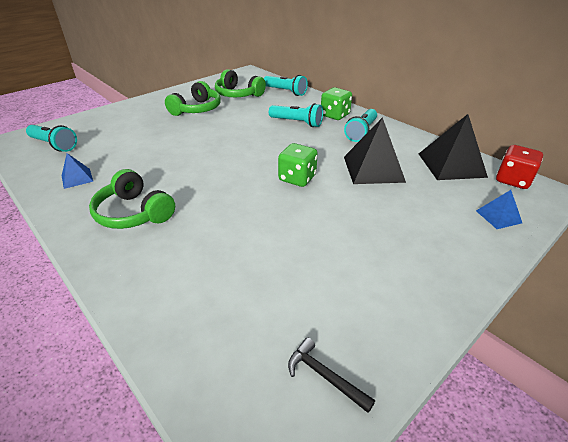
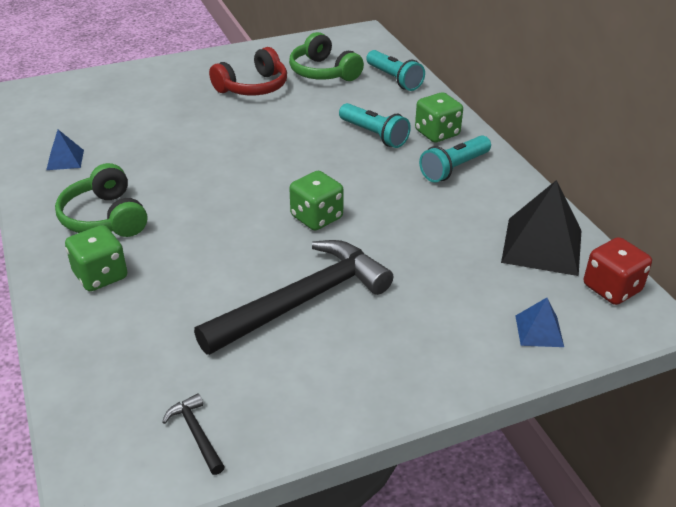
camera: 20 degrees right, 0 degrees up
turquoise flashlight [26,125,77,152] -> none
green headphones [165,81,221,116] -> red headphones [209,47,287,95]
black pyramid [344,117,406,184] -> none
none -> green dice [65,225,127,291]
none -> black hammer [194,240,393,355]

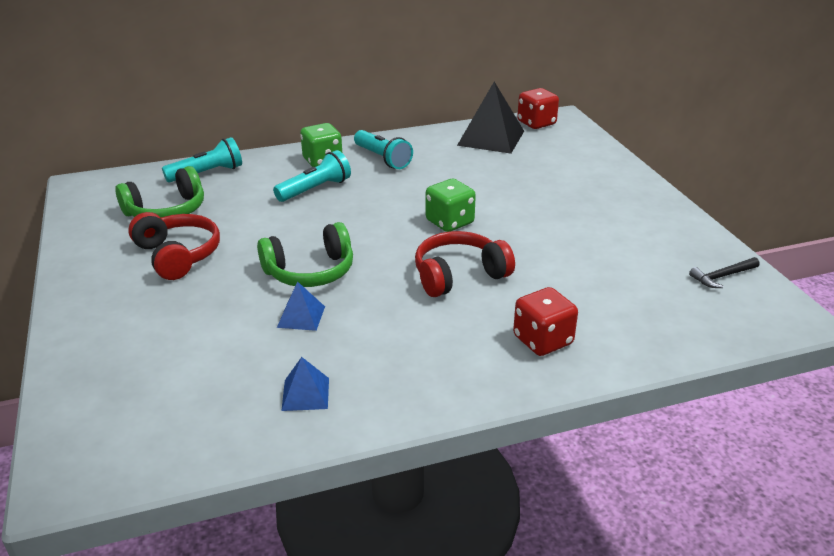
camera: 85 degrees left, 5 degrees down
green headphones [55,163,147,237] -> green headphones moved to [257,222,353,287]
green dice [65,225,127,291] -> red dice [513,287,578,356]
black hammer [194,240,393,355] -> none
blue pyramid [515,298,564,347] -> blue pyramid moved to [277,282,325,331]
none -> red headphones [415,231,515,297]

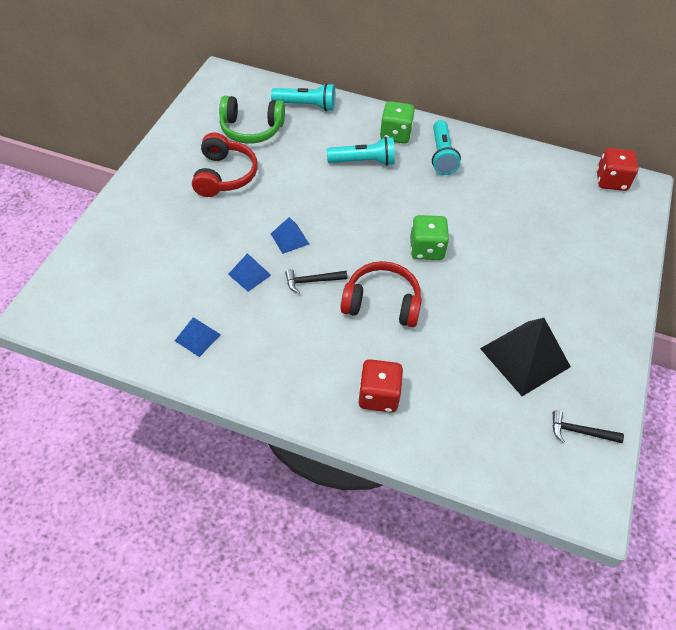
camera: 35 degrees right, 20 degrees up
green headphones [257,222,353,287] -> blue pyramid [271,217,309,254]
black pyramid [457,82,524,154] -> black pyramid moved to [480,318,571,396]
none -> black hammer [285,269,347,294]

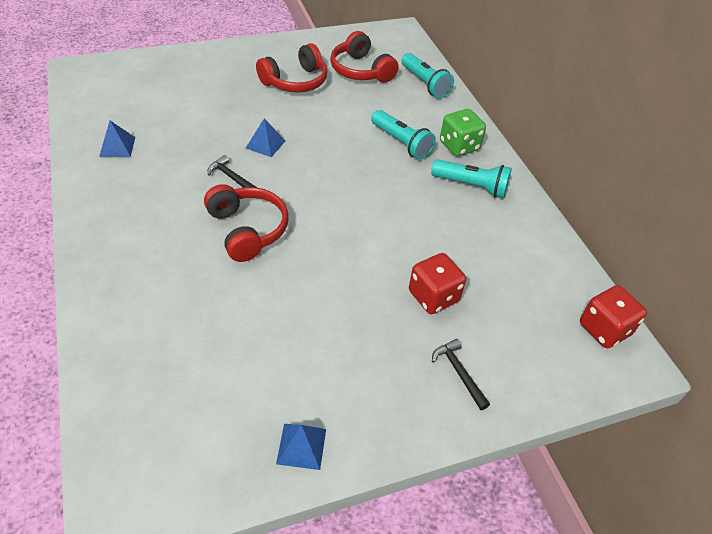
camera: 50 degrees right, 5 degrees down
green headphones [219,96,285,144] -> red headphones [330,31,398,83]
blue pyramid [228,253,271,292] -> blue pyramid moved to [276,424,326,470]
red dice [358,359,403,413] -> red dice moved to [409,253,466,314]
green dice [410,215,449,260] -> none
turquoise flashlight [432,120,461,175] -> turquoise flashlight turned 120 degrees counterclockwise [431,159,512,198]
black pyramid [480,318,571,396] -> none
black hammer [552,410,624,443] -> black hammer moved to [432,339,490,410]

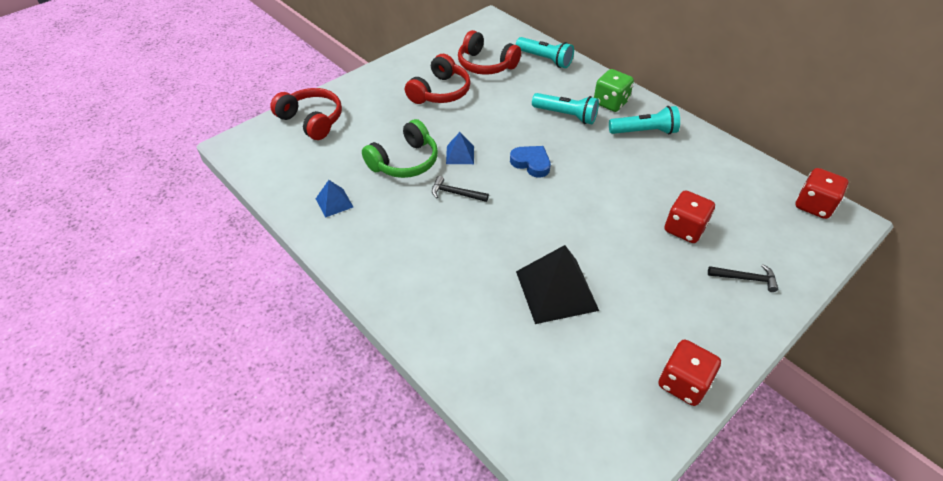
camera: 20 degrees left, 0 degrees up
red headphones [204,184,288,262] -> red headphones moved to [270,88,342,140]
blue pyramid [276,424,326,470] -> red dice [658,340,721,406]
black hammer [432,339,490,410] -> black hammer turned 150 degrees clockwise [708,264,778,292]
none -> green headphones [362,119,438,178]
none -> blue heart [510,146,551,178]
none -> black pyramid [516,245,599,324]

